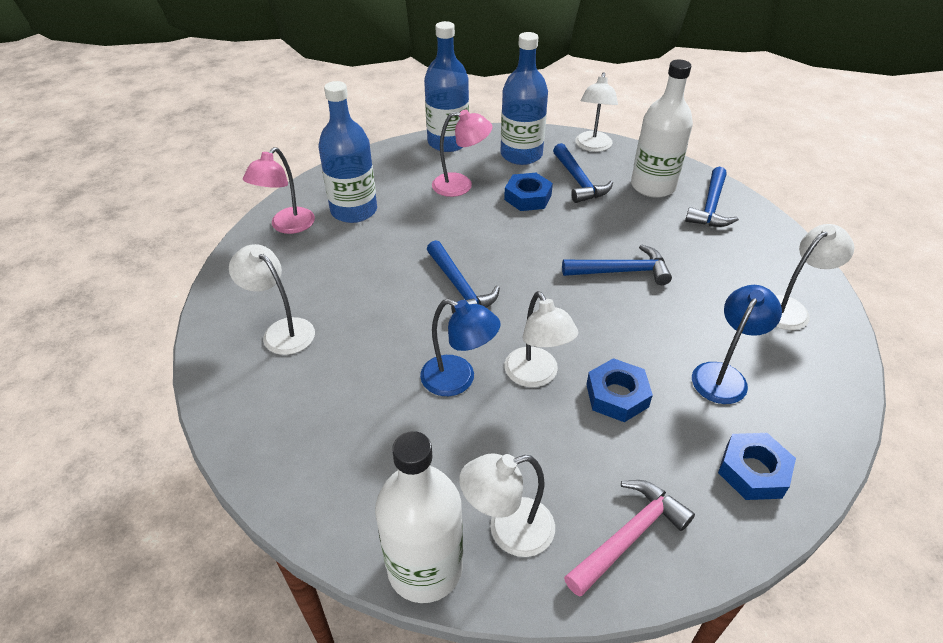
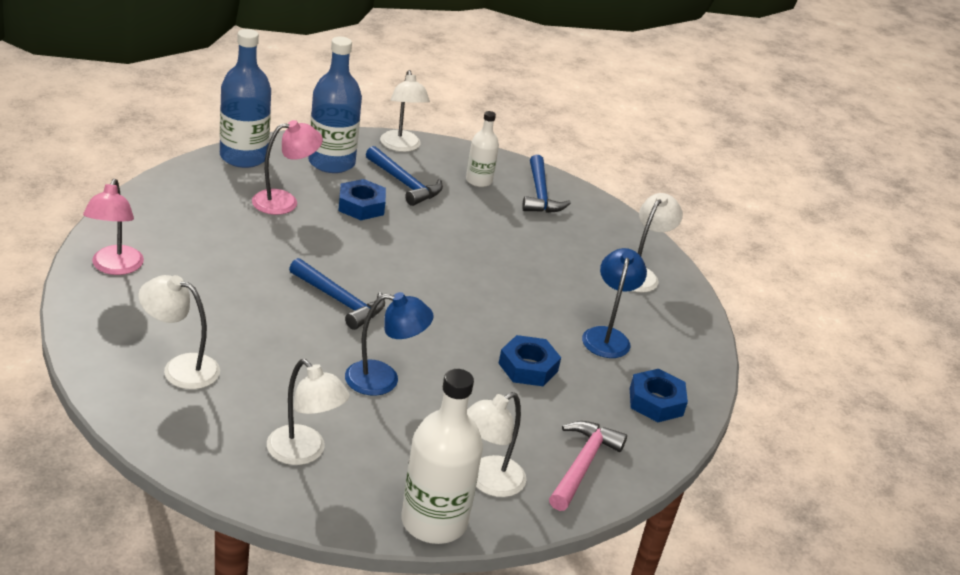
camera: 30 degrees left, 10 degrees down
blue bottle [318,81,377,223] -> none
white lamp [504,291,578,387] -> white lamp moved to [267,359,350,465]
blue hammer [562,244,672,285] -> none
white bottle [631,60,693,198] -> white bottle [466,111,499,187], size x0.58

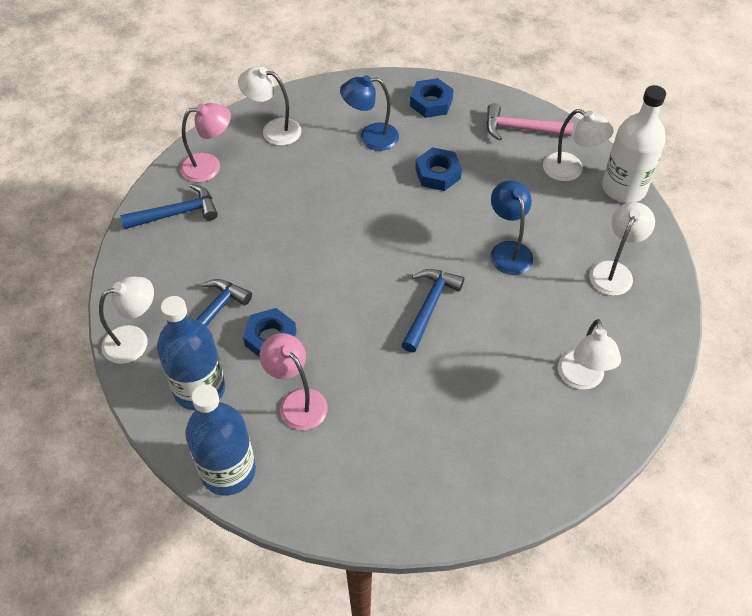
camera: 100 degrees left, 20 degrees up
pink lamp [83,179,144,275] -> pink lamp moved to [180,103,231,182]
white bottle [466,111,499,187] -> none

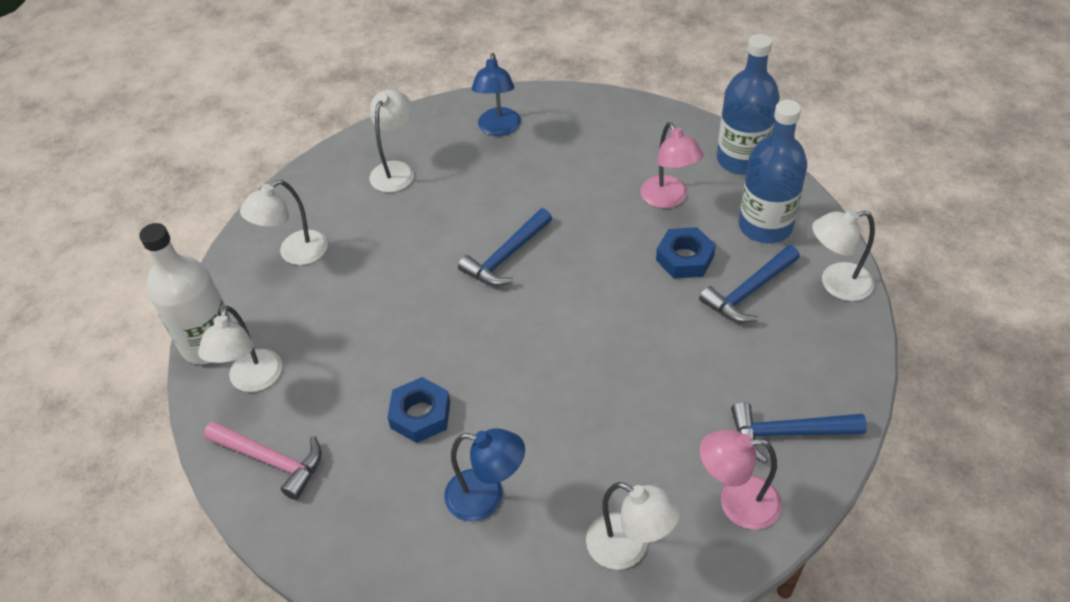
camera: 160 degrees left, 5 degrees down
blue nut [410,78,454,118] -> none
blue lamp [490,180,533,275] -> blue lamp moved to [472,53,521,136]
white lamp [543,109,614,181] -> white lamp turned 135 degrees counterclockwise [198,306,282,392]

